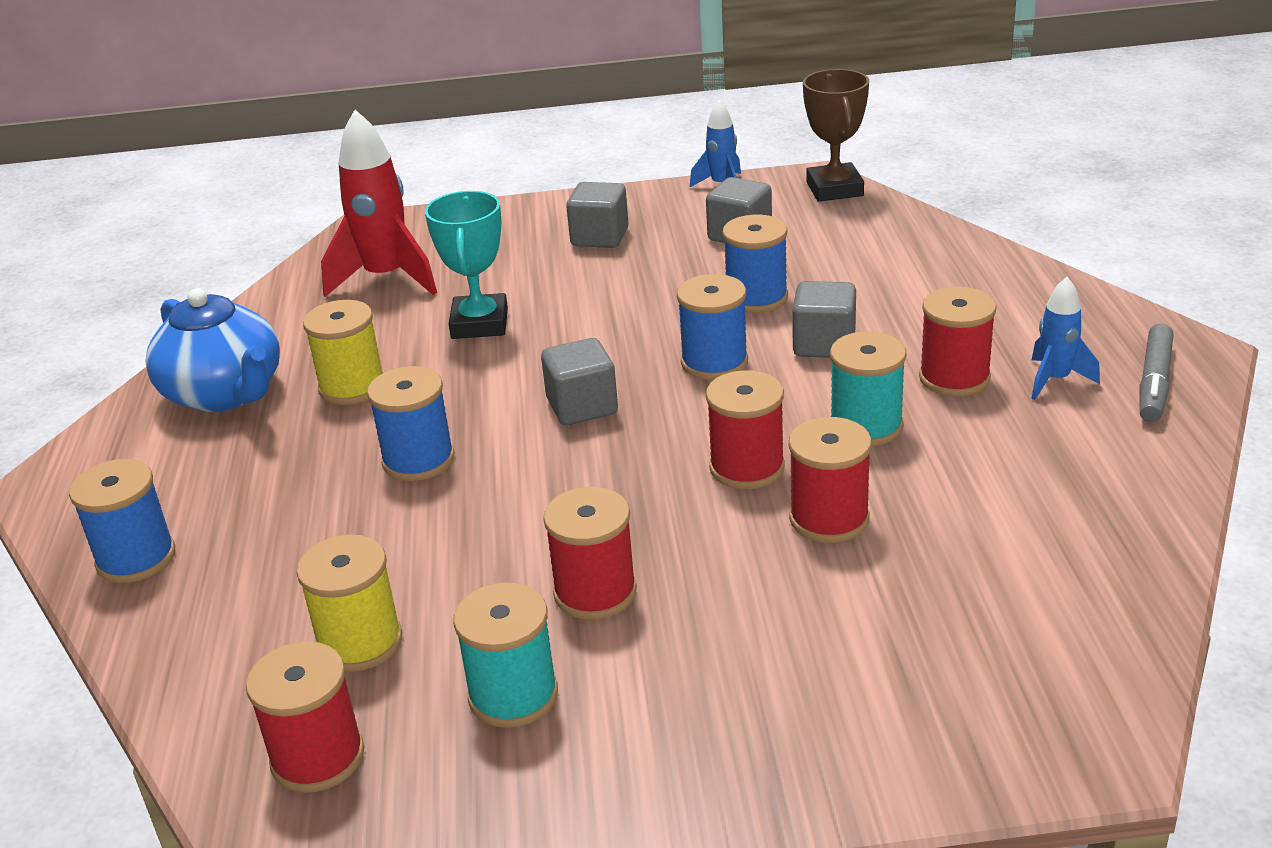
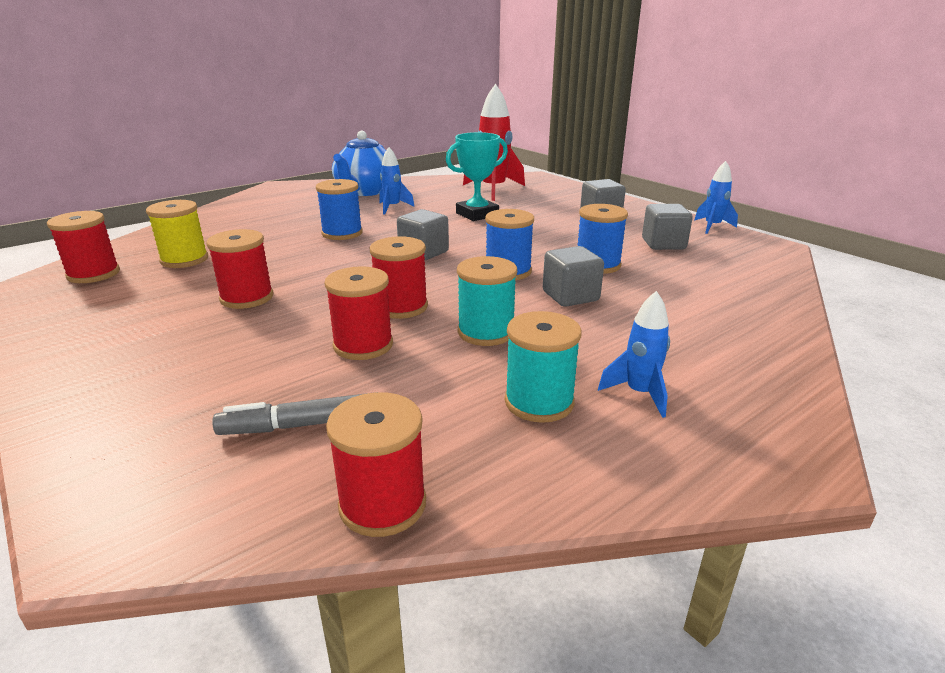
camera: 55 degrees right, 5 degrees down
blue spool [69,459,175,583] -> none
yellow spool [303,300,383,405] -> blue rocket [379,147,415,214]
turquoise spool [453,582,558,728] -> turquoise spool moved to [505,311,582,423]
brown trophy [803,69,869,202] -> none
red spool [919,286,997,397] -> red spool moved to [326,392,426,537]
grey marker [1140,324,1174,422] -> grey marker moved to [212,393,368,435]

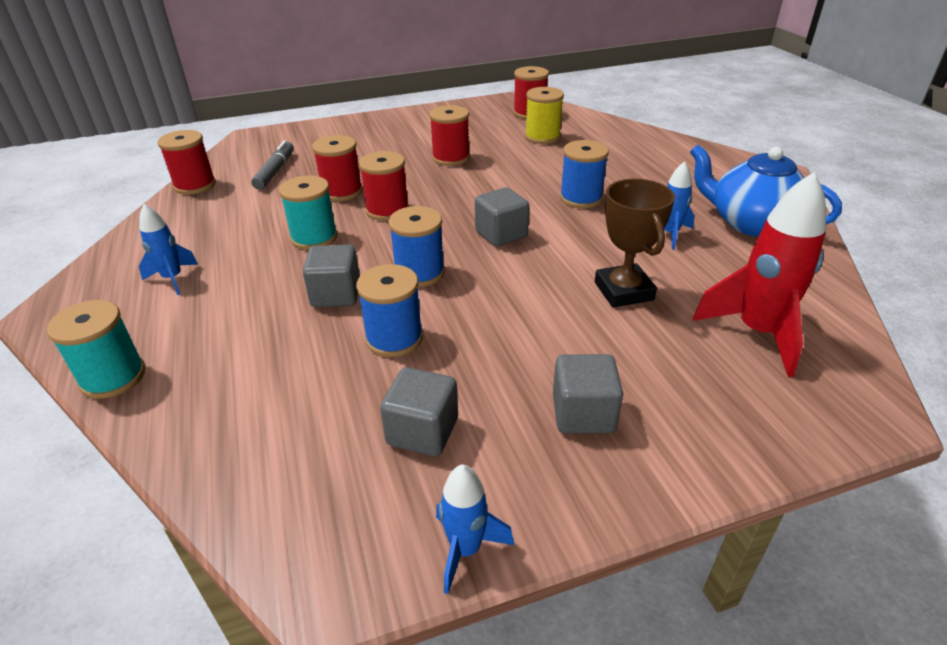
camera: 110 degrees right, 10 degrees up
turquoise trophy [446,132,508,221] -> brown trophy [595,179,675,308]
turquoise spool [505,311,582,423] -> turquoise spool moved to [47,300,145,399]

